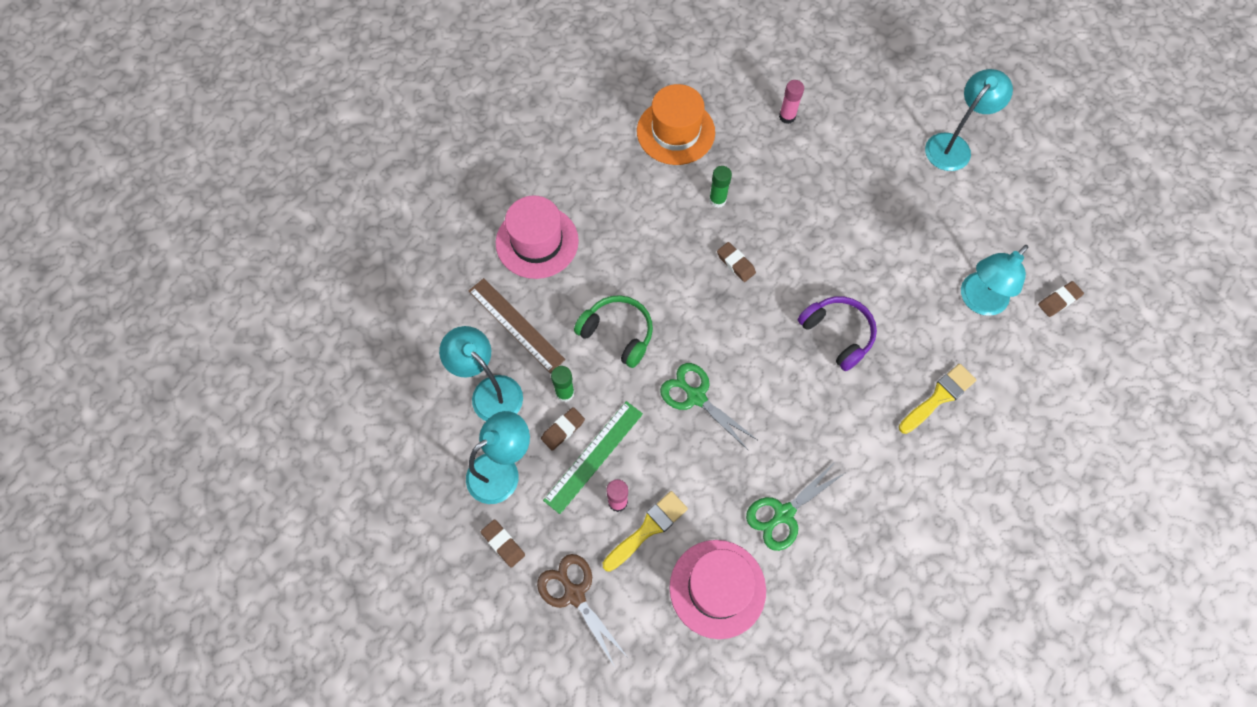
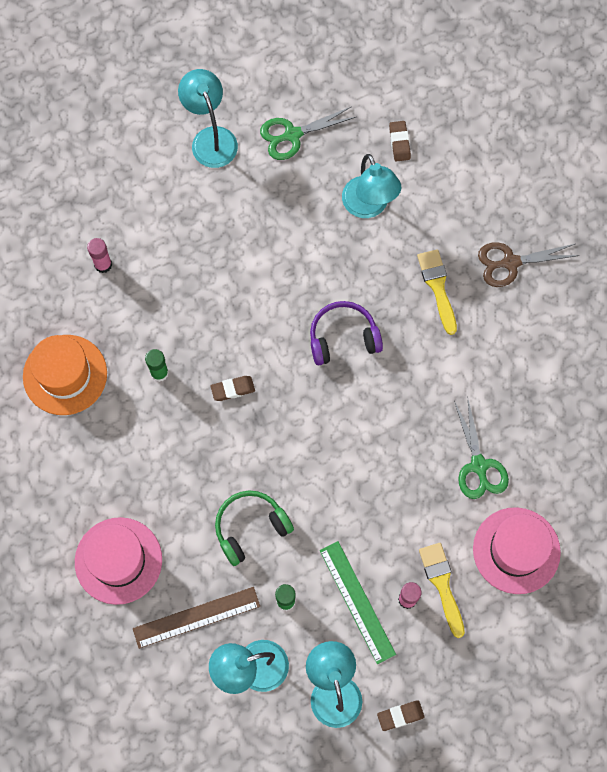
camera: 65 degrees left, 5 degrees up
brown scissors [537,554,627,667] -> brown scissors moved to [478,242,579,287]
brown eraser [541,407,585,451] -> none
green scissors [660,363,757,451] -> green scissors moved to [260,106,356,160]

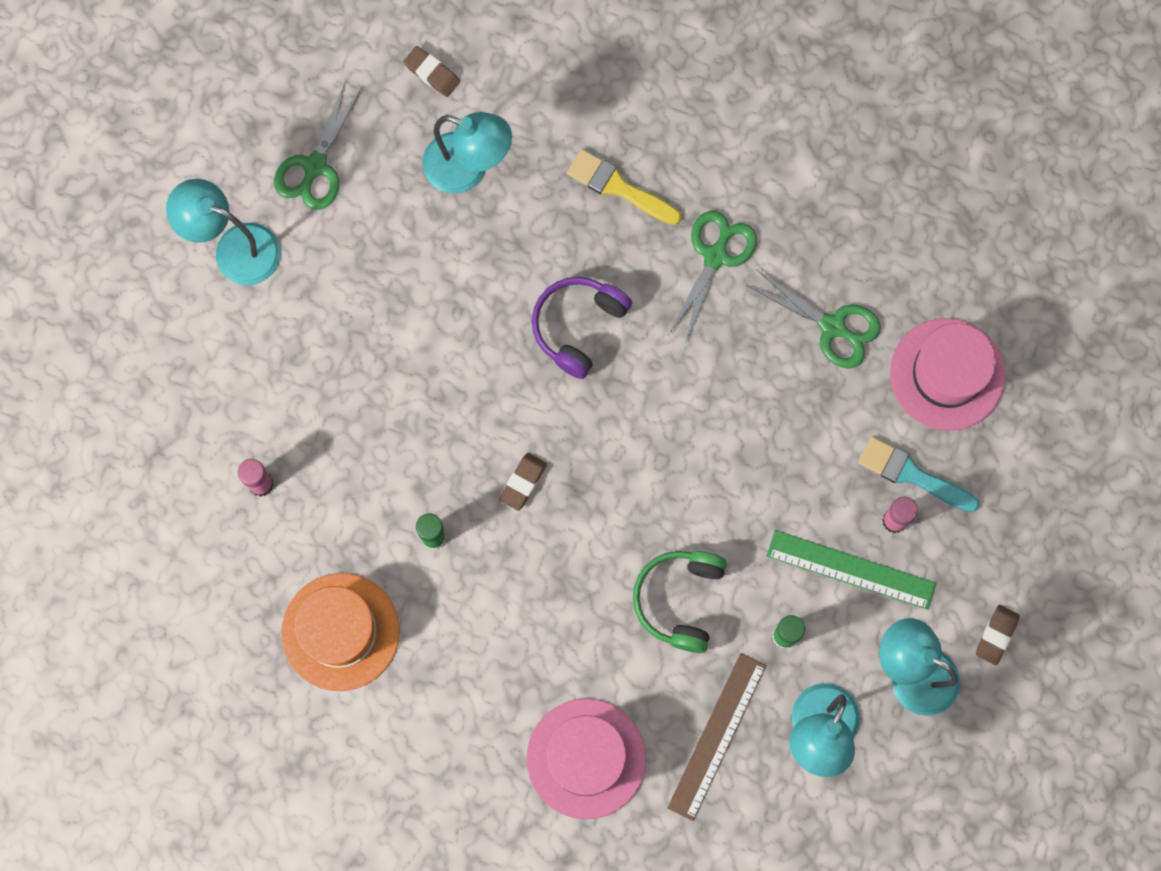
camera: 45 degrees left, 5 degrees up
yellow brush [419,543,465,638] -> turquoise brush [858,436,980,512]
brown scissors [478,242,579,287] -> none
none -> green scissors [669,211,757,341]

